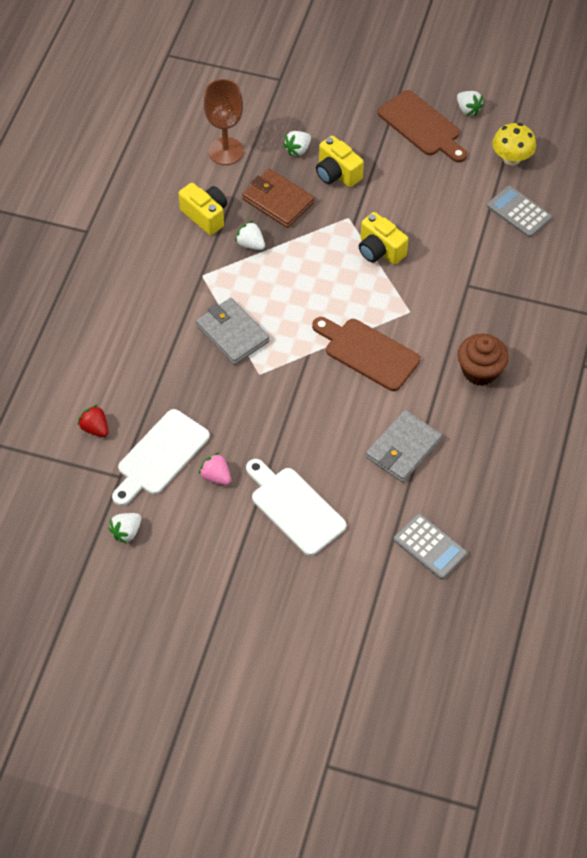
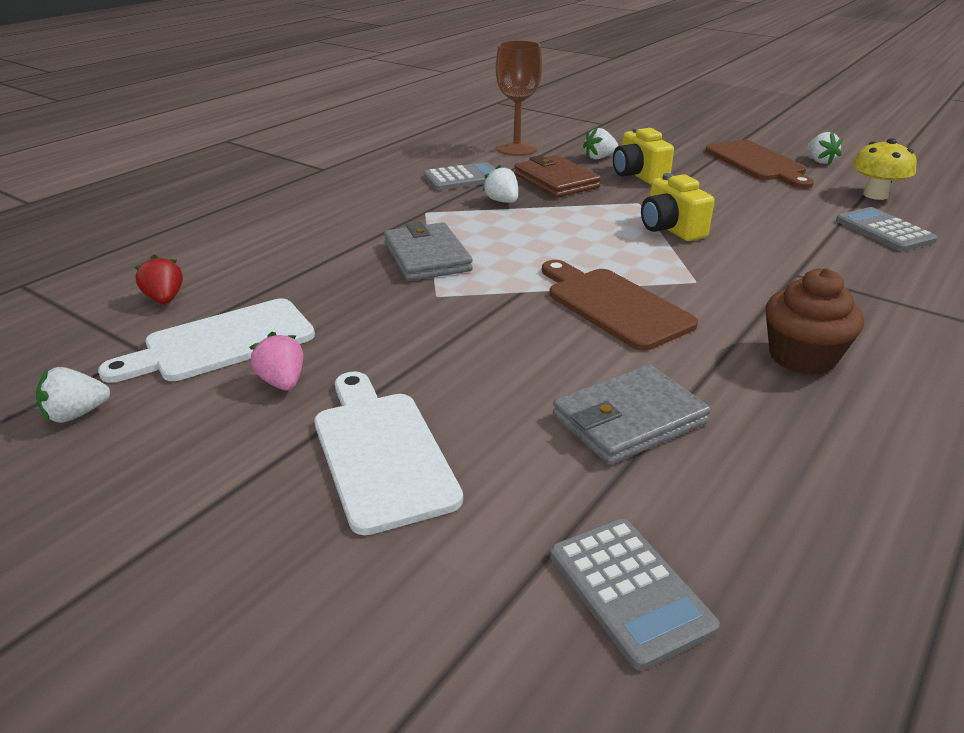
camera: 20 degrees right, 25 degrees down
yellow camera [179,183,227,235] -> grey calculator [423,162,495,190]

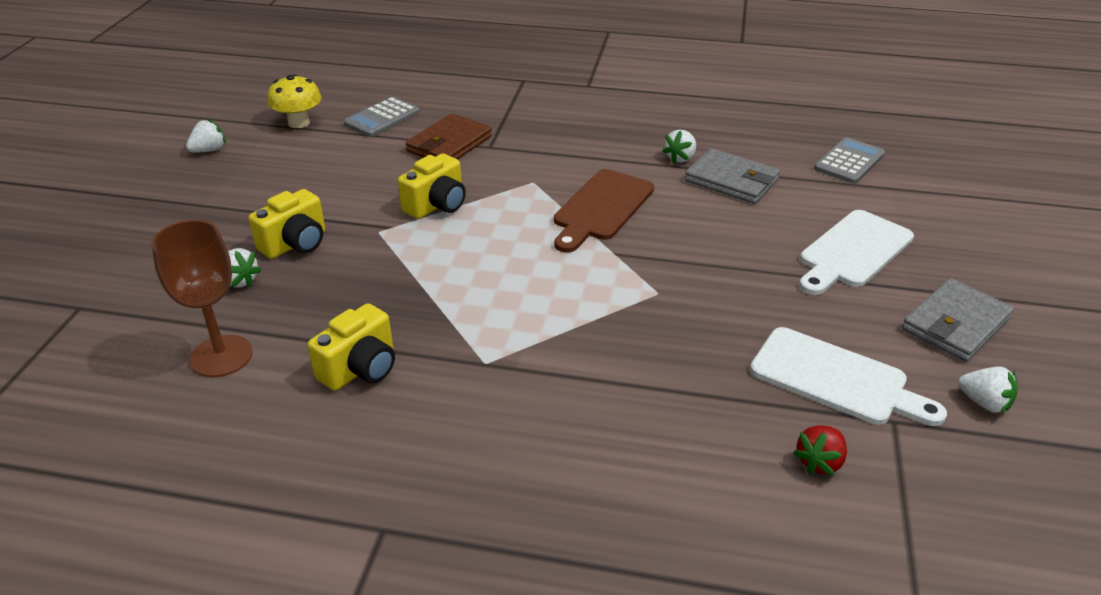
camera: 115 degrees left, 5 degrees up
pink strawberry [249,332,303,391] -> none
grey wallet [384,222,473,281] -> grey wallet moved to [902,278,1014,362]
grey calculator [423,162,495,190] -> yellow camera [307,303,395,391]
white strawberry [482,165,518,203] -> white strawberry moved to [662,130,696,164]
brown wallet [514,155,601,198] -> brown wallet moved to [406,113,492,159]
brown cutting board [705,140,814,189] -> none
brown cupcake [766,268,864,375] -> none

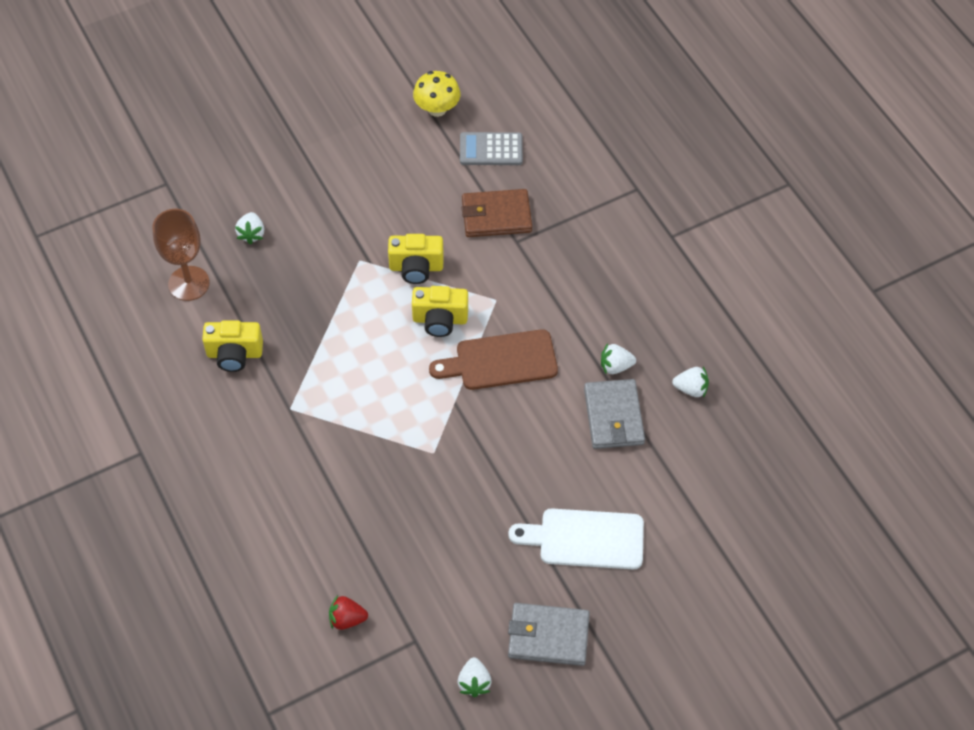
camera: 50 degrees right, 20 degrees up
white strawberry [186,119,226,153] -> white strawberry moved to [672,366,709,398]
yellow camera [248,189,325,259] -> yellow camera moved to [412,286,468,337]
white cutting board [750,327,947,426] -> none
grey calculator [814,137,885,184] -> none

